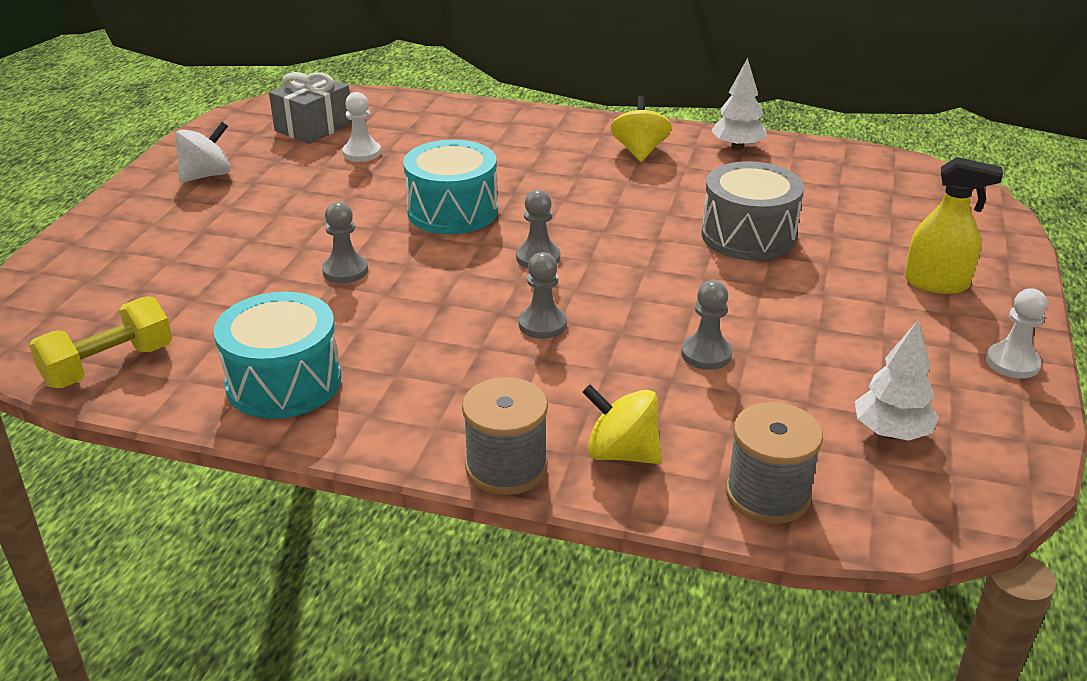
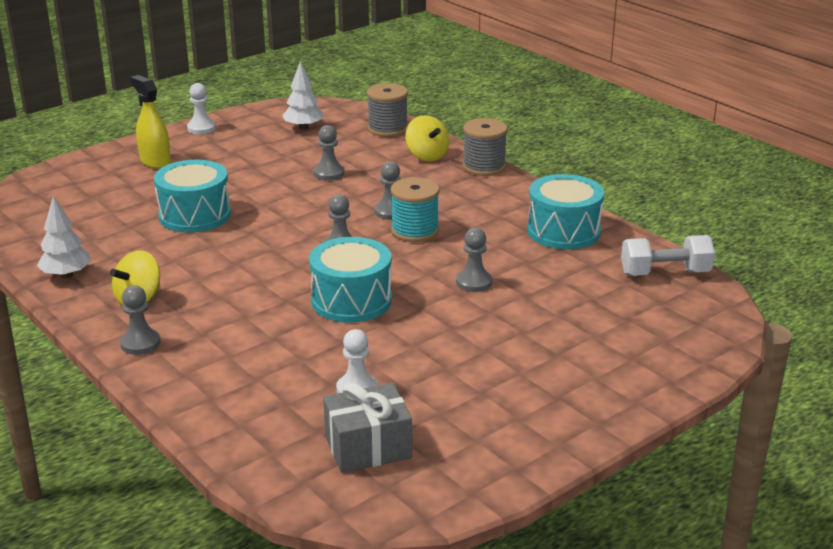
camera: 145 degrees left, 5 degrees down
yellow dumbbell [29,296,172,388] -> white dumbbell [621,235,715,276]
white spinning top [175,122,231,183] -> none
grey drum [702,161,804,261] -> turquoise drum [154,160,231,233]
none -> grey pawn [120,285,160,355]
none -> turquoise spool [391,177,440,242]

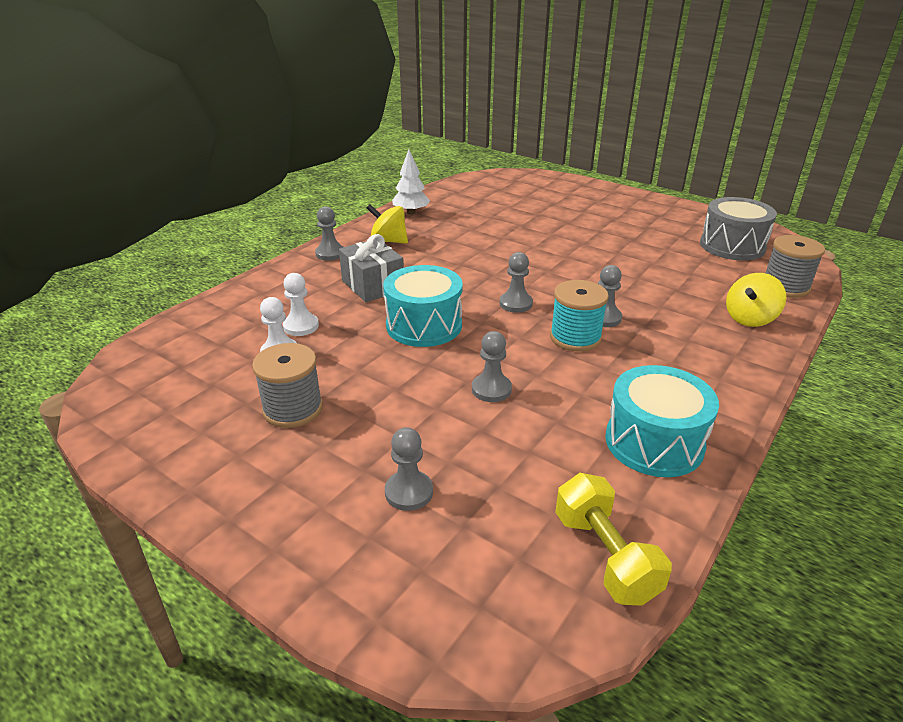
camera: 75 degrees right, 5 degrees up
yellow spray bottle [130,75,171,169] -> none
turquoise drum [154,160,231,233] -> none
white pawn [187,83,216,134] -> white pawn moved to [283,273,319,336]
white tree [282,61,324,130] -> grey drum [700,197,777,261]
grey pawn [314,125,344,180] -> grey pawn moved to [385,427,433,511]
grey gift [323,382,412,473] -> grey gift moved to [339,234,404,302]
grey spool [463,118,508,176] -> grey spool moved to [252,343,323,428]
white dumbbell [621,235,715,276] -> yellow dumbbell [555,473,672,606]

